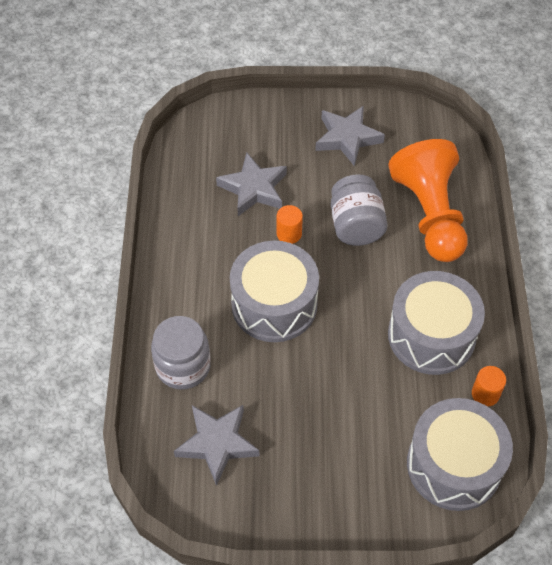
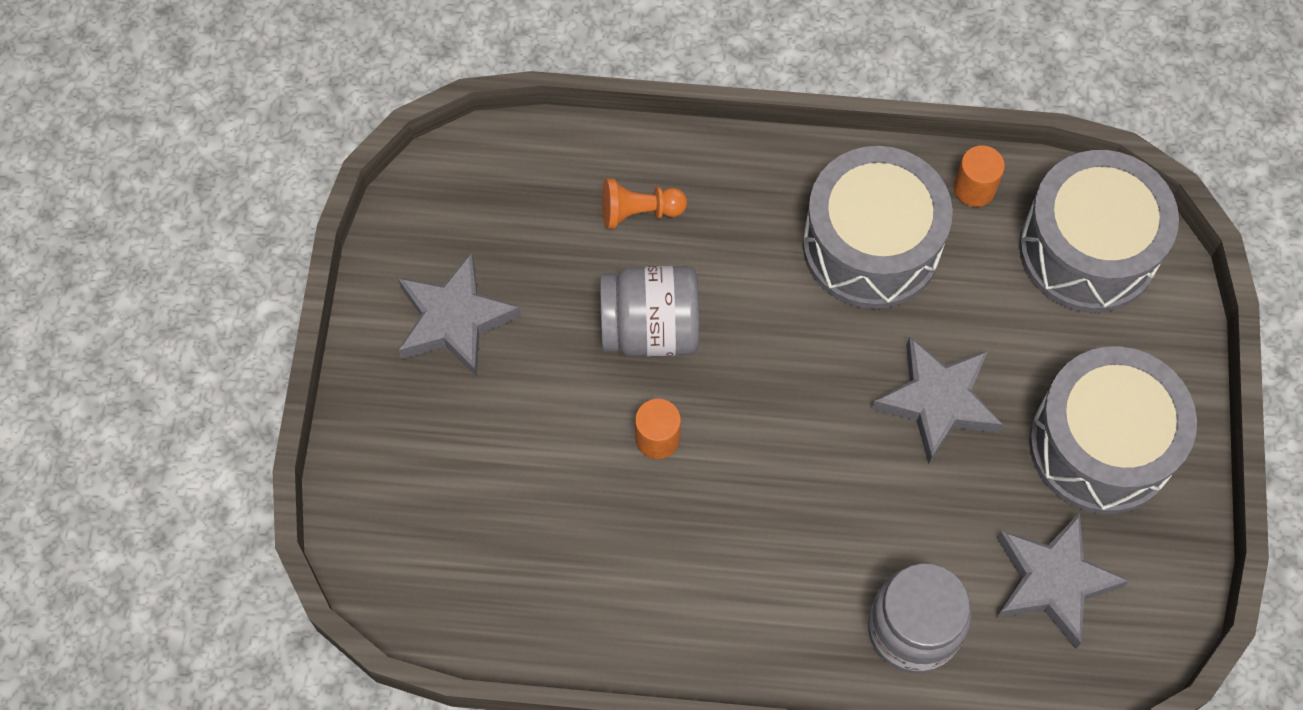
camera: 85 degrees left, 10 degrees up
grey star [216,152,287,216] -> grey star moved to [872,336,1003,464]
grey drum [230,241,319,342] -> grey drum moved to [1029,346,1197,514]
orange pawn [388,139,467,262] -> orange pawn [602,178,687,229], size x0.43

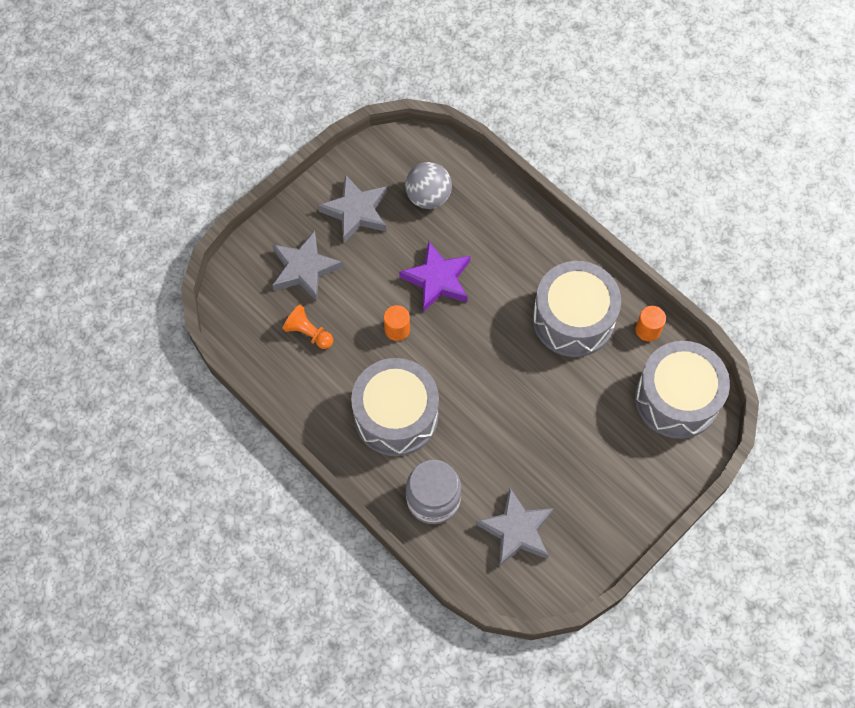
camera: 40 degrees right, 0 degrees up
grey jar [600,266,700,357] -> purple star [399,241,470,312]
orange pawn [602,178,687,229] -> orange pawn moved to [282,305,333,349]
grey star [872,336,1003,464] -> grey star moved to [272,231,343,301]
grey drum [1029,346,1197,514] -> grey drum moved to [351,358,439,456]
none -> grey ball [405,162,452,209]

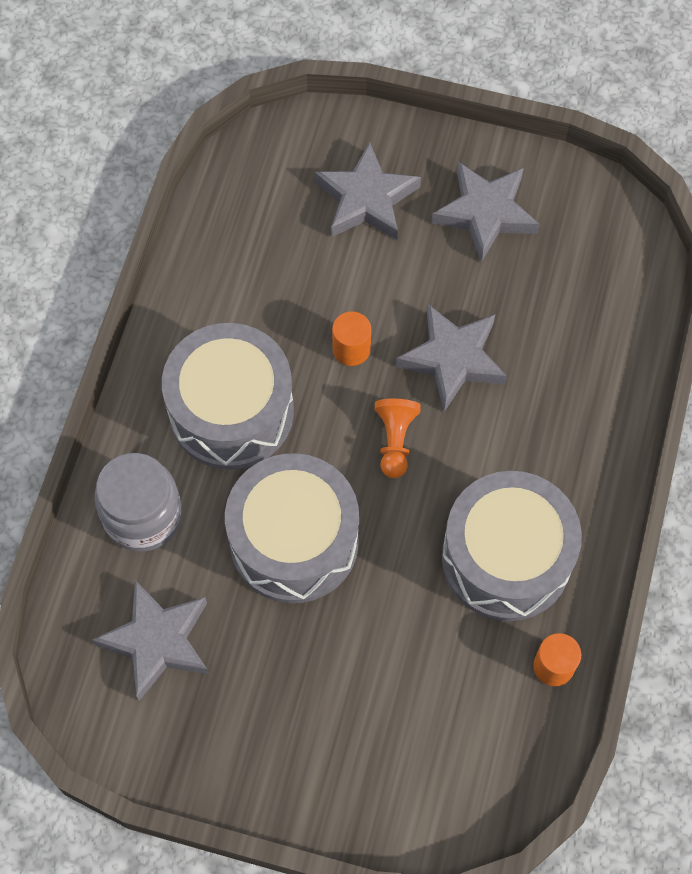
camera: 60 degrees right, 0 degrees up
orange pawn [282,305,333,349] -> orange pawn moved to [375,399,421,478]
purple star [399,241,470,312] -> grey star [396,304,507,412]
grey ball [405,162,452,209] -> none
grey drum [635,341,730,439] -> grey drum moved to [225,453,359,603]

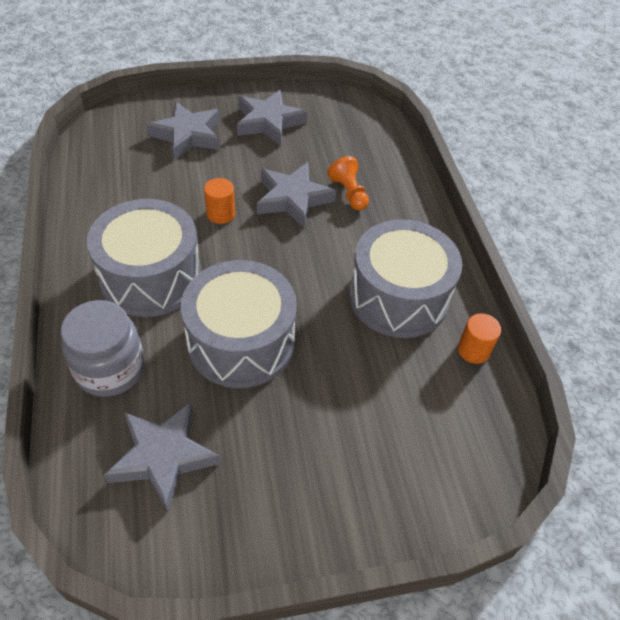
camera: 30 degrees left, 15 degrees down
orange pawn [375,399,421,478] -> orange pawn moved to [327,156,369,211]

